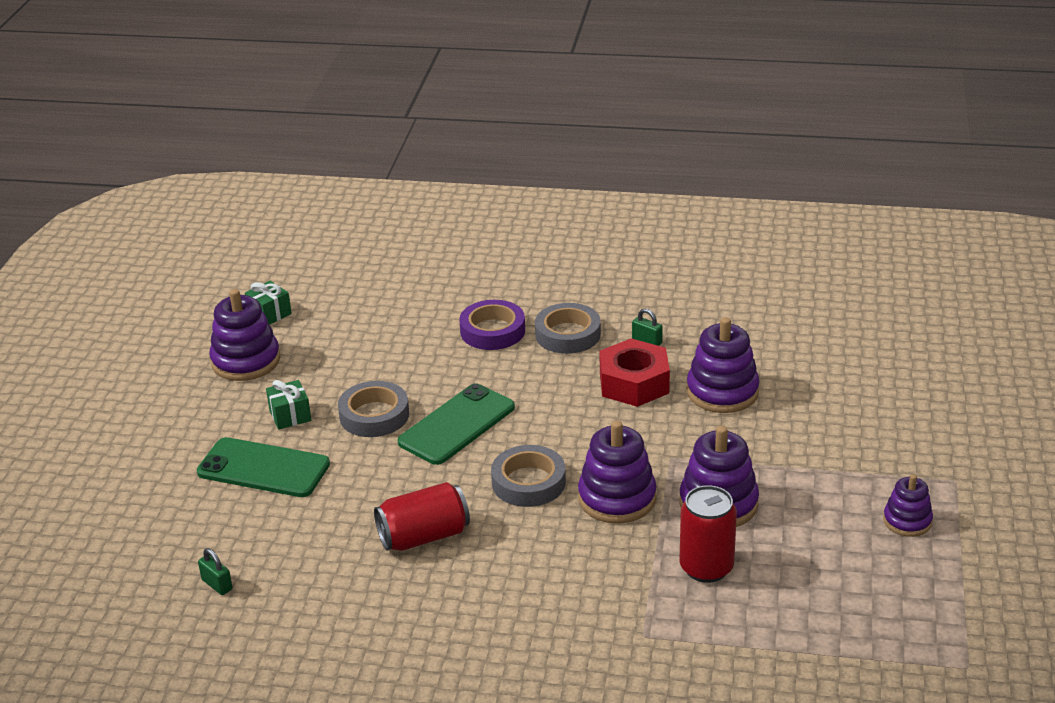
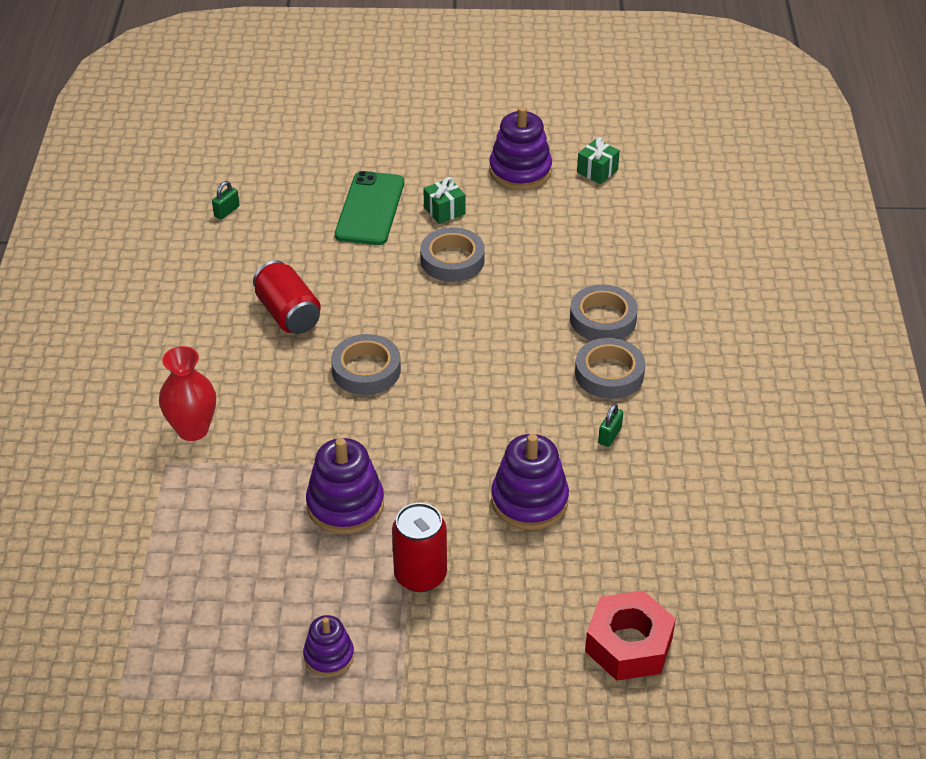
camera: 80 degrees right, 10 degrees up
green phone [397,383,515,465] -> none
purple tape [459,300,525,350] -> grey tape [570,285,638,341]
purple stacking toy [578,421,656,524] -> none
red nut [599,338,670,407] -> red nut moved to [585,590,676,681]
red can [679,485,737,583] -> red can moved to [392,503,447,592]
none -> red vase [159,346,216,441]

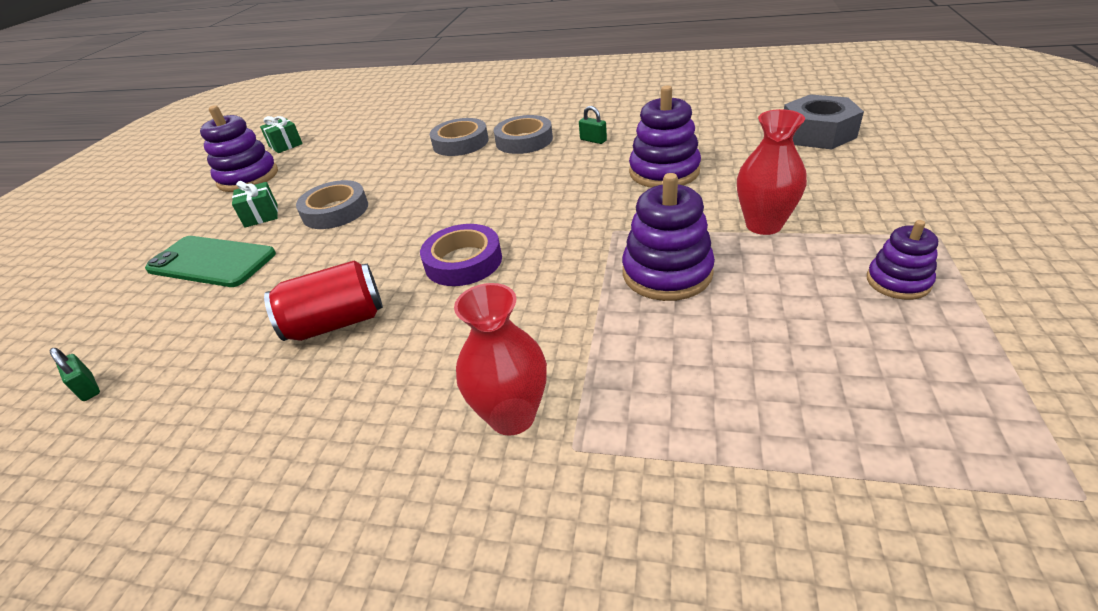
camera: 75 degrees left, 5 degrees down
grey tape [331,334,401,395] -> purple tape [420,224,502,286]
red can [392,503,447,592] -> red vase [737,109,807,235]
red nut [585,590,676,681] -> grey nut [784,94,864,149]

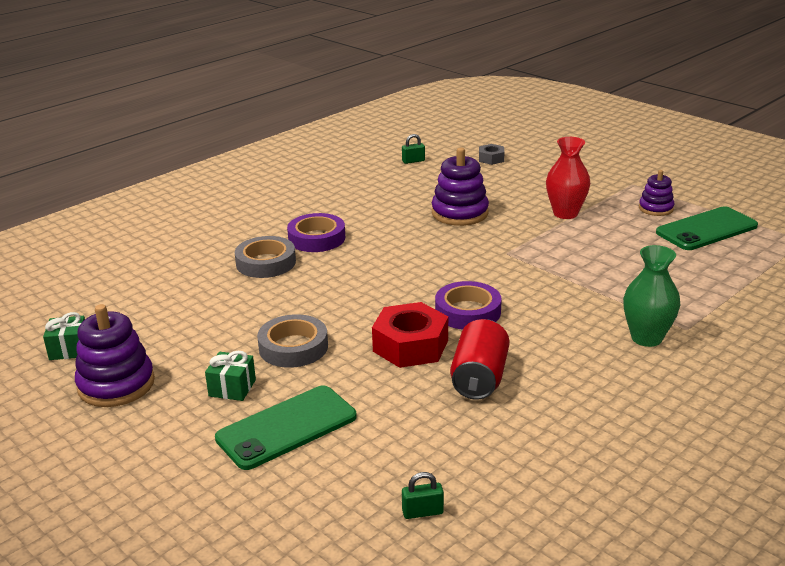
camera: 60 degrees left, 10 degrees down
red vase [454,283,547,436] -> green vase [623,245,680,347]
grey tape [494,115,553,154] -> purple tape [287,213,345,252]
green padlock [579,106,607,144] -> green padlock moved to [402,134,425,164]
purple stacking toy [622,173,715,301] -> none
grey nut [784,94,864,149] -> grey nut [479,144,504,165], size x0.53
none -> red nut [372,302,448,368]
none -> green phone [656,206,758,250]

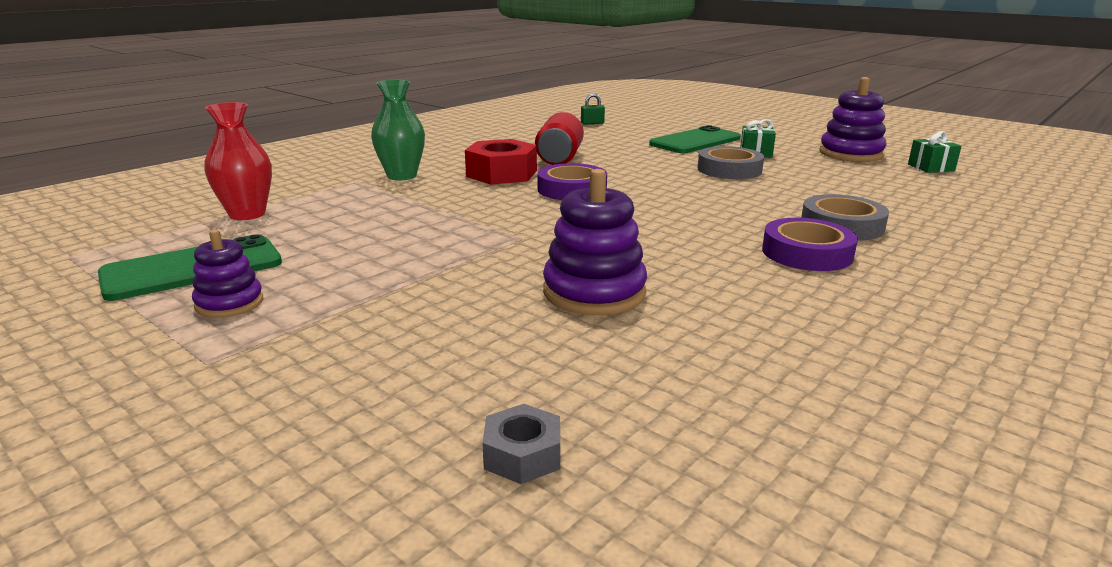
camera: 175 degrees right, 5 degrees down
red nut [372,302,448,368] -> red nut moved to [465,139,537,185]
green padlock [402,134,425,164] -> none
red vase [546,137,590,219] -> red vase moved to [205,102,272,220]

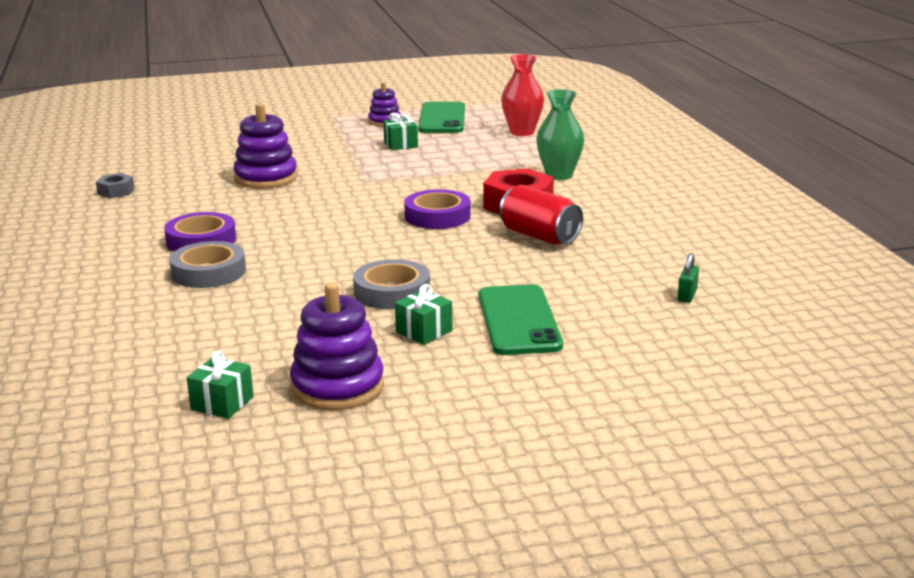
camera: 125 degrees right, 0 degrees up
grey nut [482,404,560,484] -> grey nut moved to [96,173,135,198]
none -> green gift [383,113,418,150]

